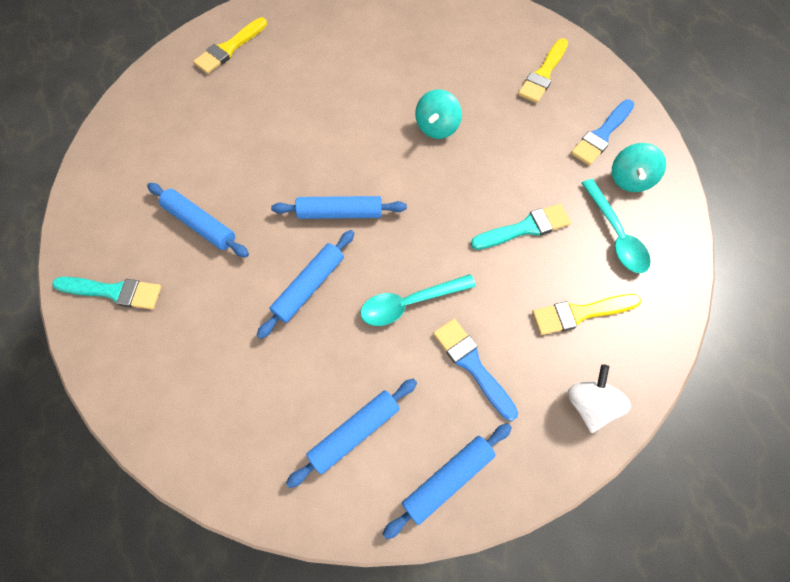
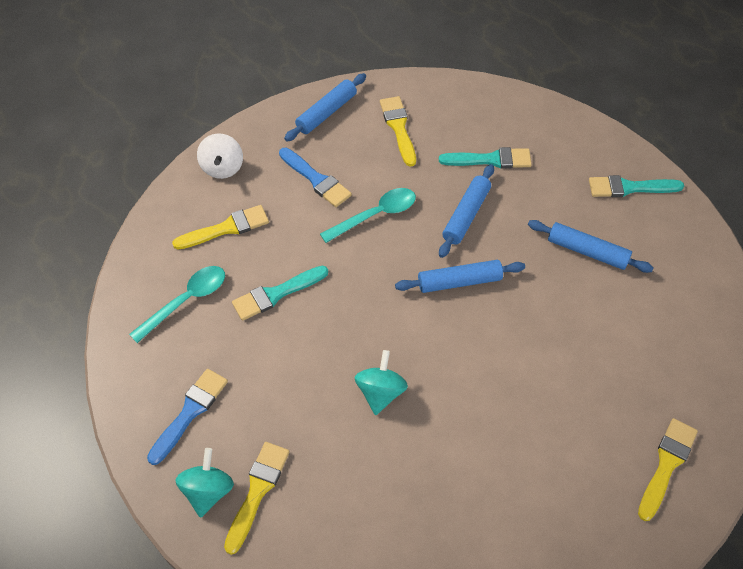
camera: 170 degrees right, 10 degrees down
blue rolling pin [286,379,417,488] -> yellow brush [380,96,416,167]
turquoise spoon [582,179,651,273] -> turquoise spoon turned 75 degrees clockwise [129,266,225,343]
turquoise spinning top [612,143,666,192] -> turquoise spinning top moved to [175,448,234,518]
none -> turquoise brush [439,147,532,169]

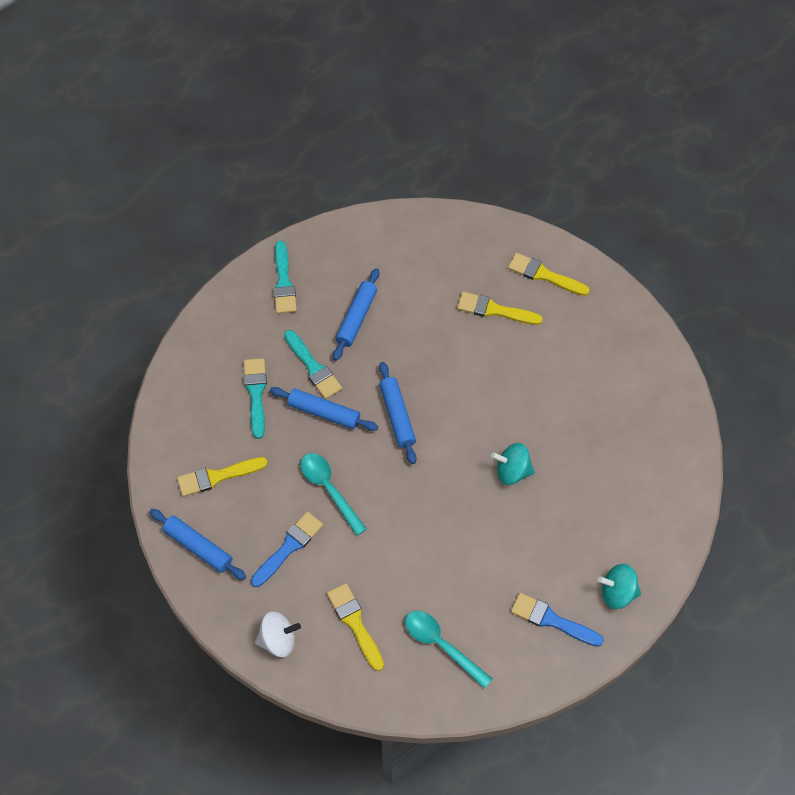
camera: 95 degrees left, 5 degrees up
yellow brush [224,442,290,555] -> yellow brush moved to [457,292,543,325]
turquoise brush [232,265,328,321] -> turquoise brush moved to [284,330,342,399]

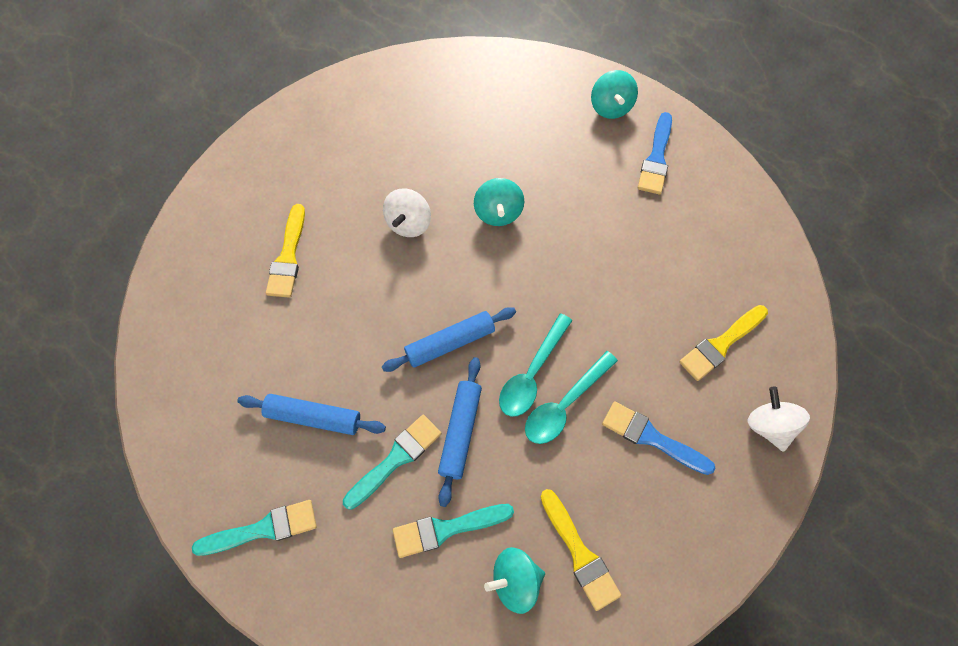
camera: 100 degrees left, 5 degrees up
blue rolling pin [149,509,246,580] -> none
turquoise spoon [405,611,492,689] -> turquoise spoon moved to [499,313,573,417]
yellow brush [508,253,590,296] -> none
none -> white spinning top [383,189,431,237]
none -> turquoise spinning top [484,547,545,614]

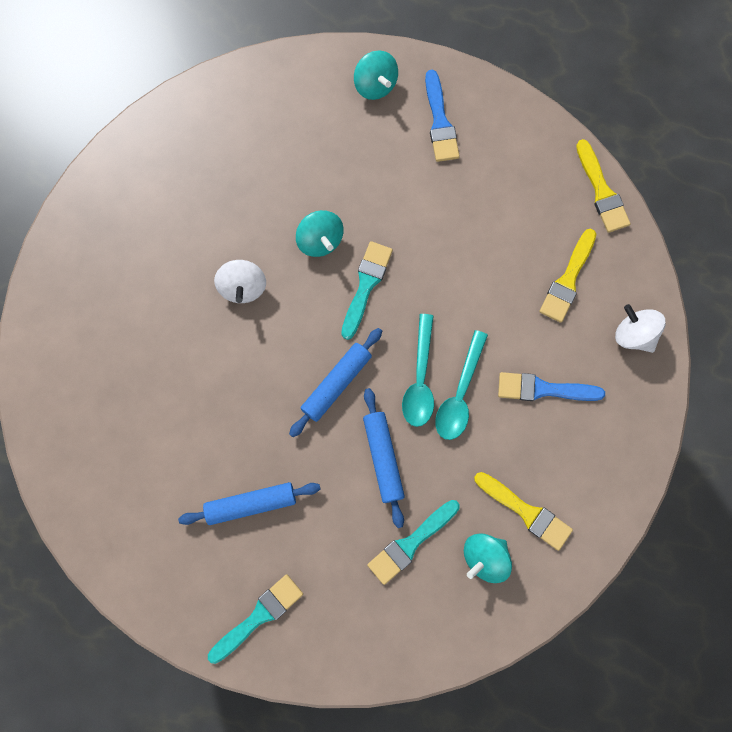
camera: 25 degrees left, 10 degrees up
yellow brush [266,204,305,298] -> yellow brush moved to [576,139,631,233]
turquoise brush [343,415,442,510] -> turquoise brush moved to [341,241,393,340]

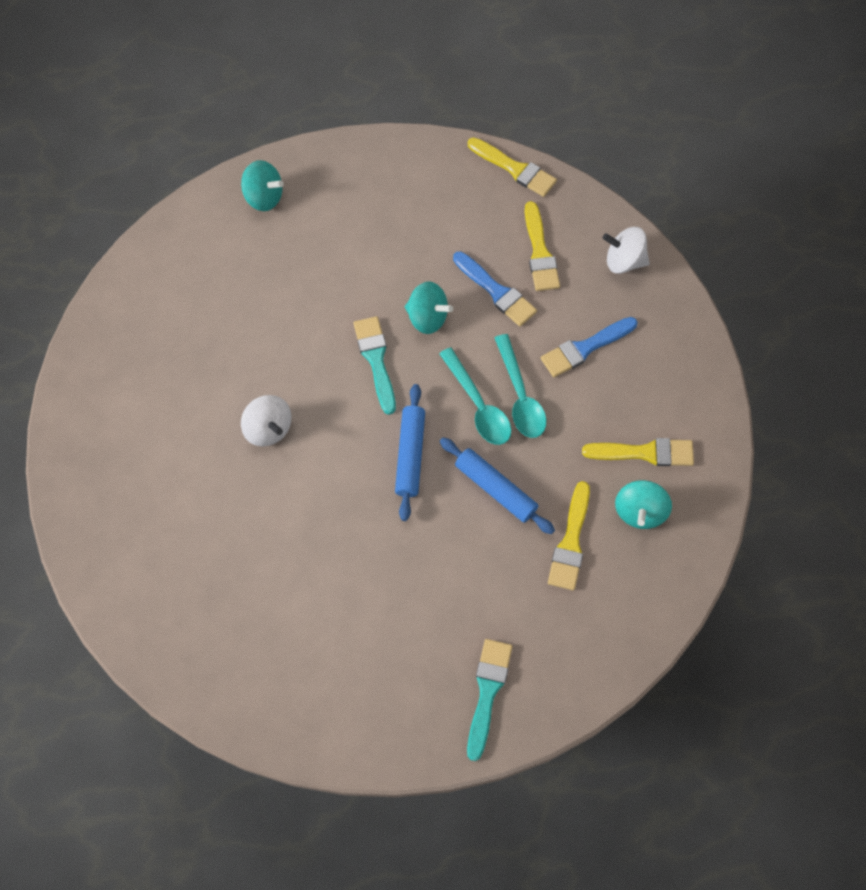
camera: 35 degrees left, 10 degrees down
blue rolling pin [178,482,320,525] -> none
turquoise spinning top [296,210,344,257] -> turquoise spinning top moved to [405,281,453,334]
turquoise brush [367,500,460,585] -> yellow brush [548,481,590,590]
blue brush [425,70,460,162] -> blue brush moved to [453,251,537,327]

